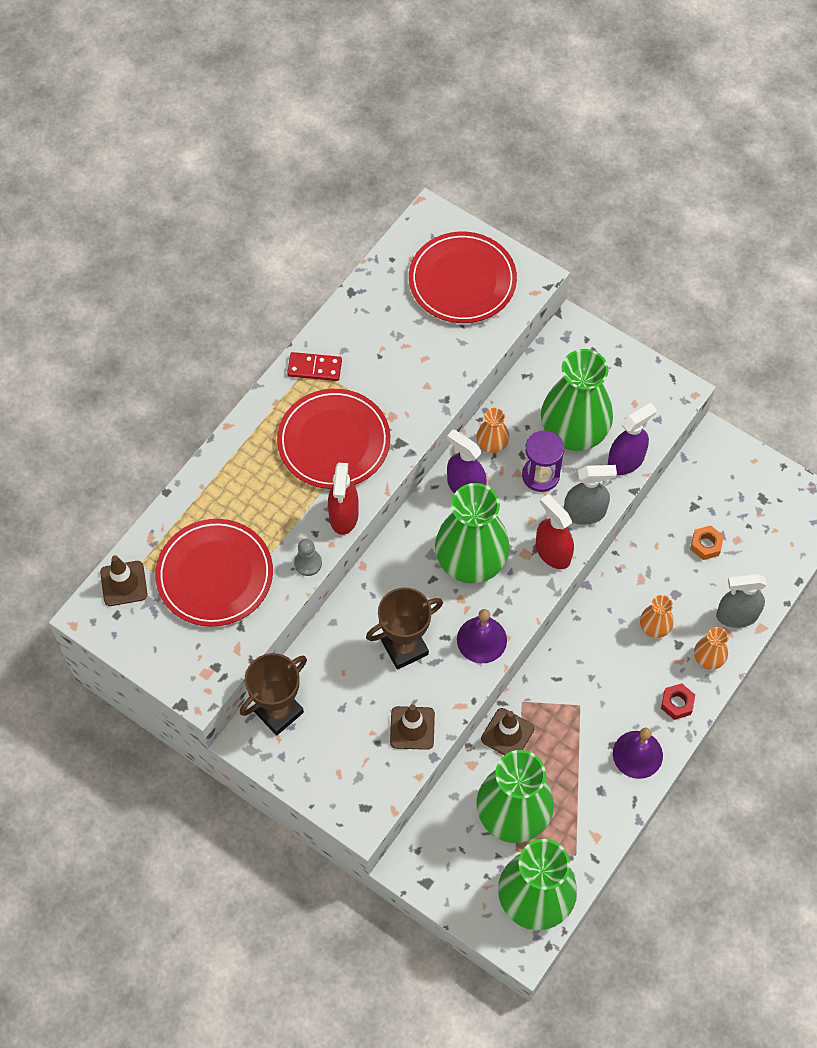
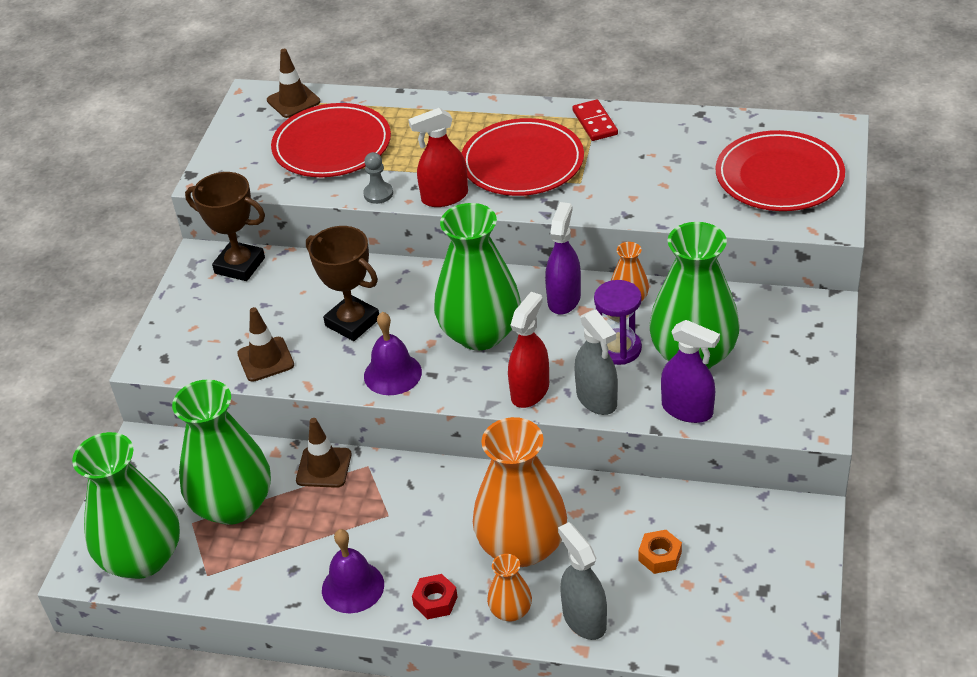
camera: 70 degrees right, 20 degrees down
orange vase [640,595,674,638] -> orange vase [473,417,567,567], size x2.18

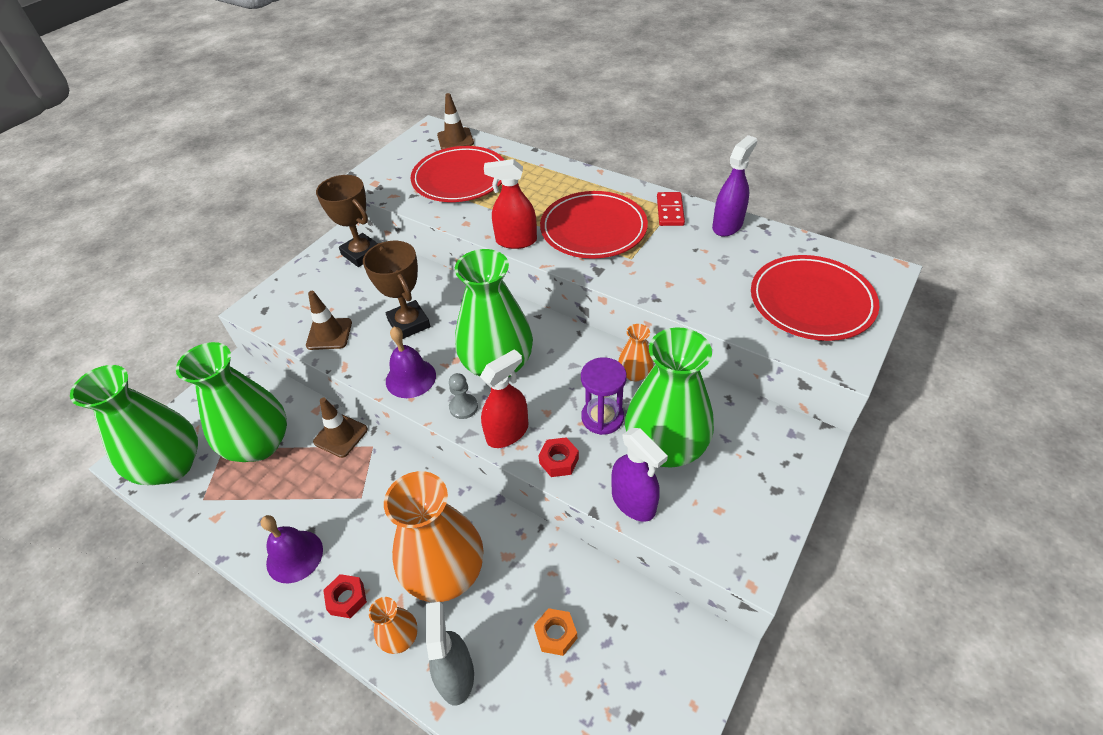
camera: 20 degrees right, 5 degrees up
grey pawn [363,152,393,204] -> grey pawn moved to [449,373,478,419]
purple spray bottle [545,202,581,314] -> purple spray bottle moved to [712,135,757,237]
grey spray bottle [575,309,618,415] -> red nut [538,437,579,477]

